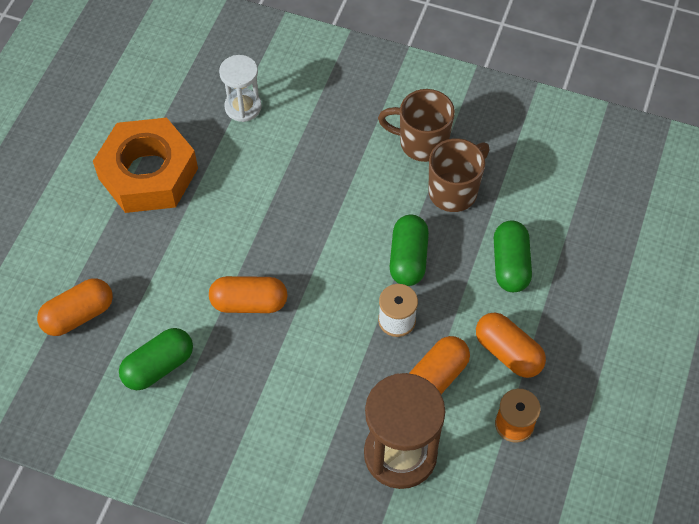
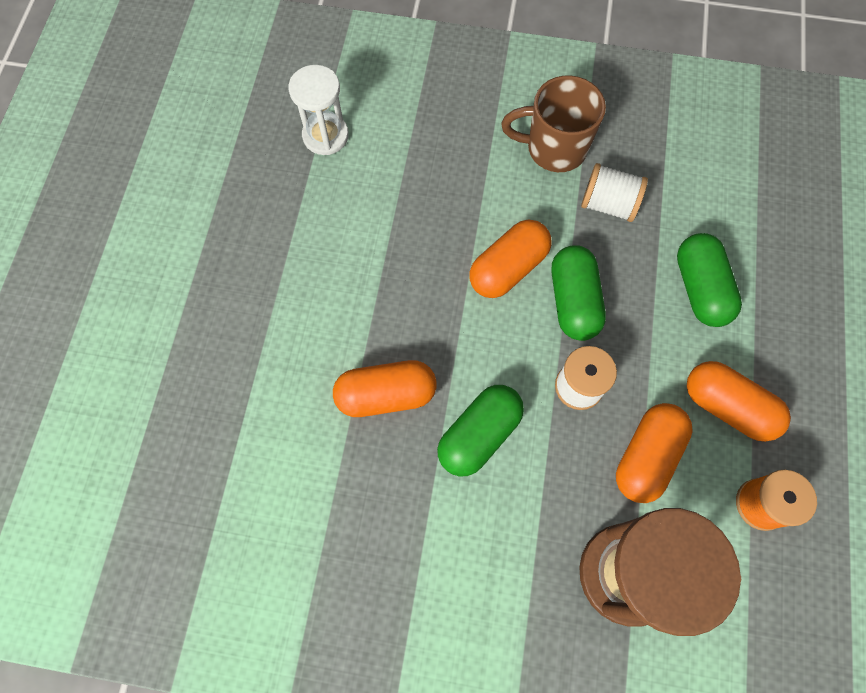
camera: 10 degrees left, 10 degrees up
orange capsule [37,278,113,336] -> orange capsule moved to [470,219,552,298]
orange nut [93,118,198,213] -> none
green capsule [119,328,193,390] -> green capsule moved to [437,385,524,477]
brown mug [429,138,489,212] -> white spool [581,163,648,222]

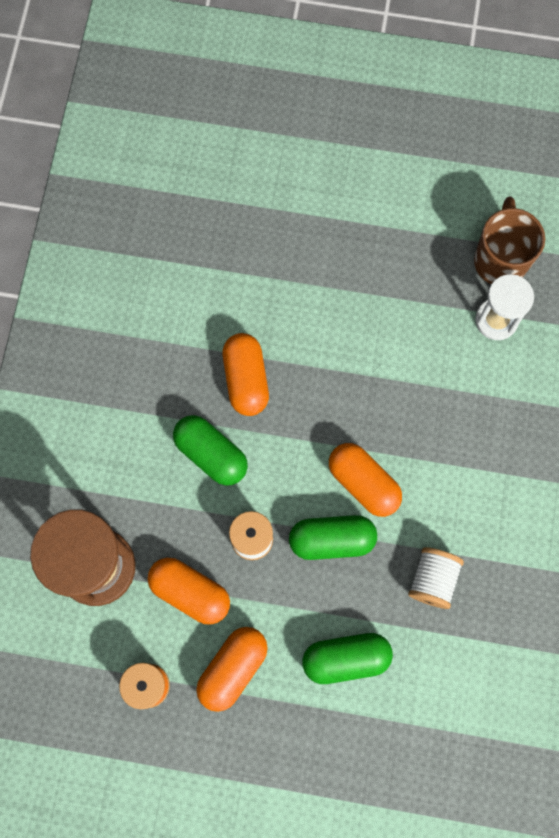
camera: 90 degrees right, 5 degrees up
brown mug [501,75,606,172] -> brown mug moved to [474,196,545,284]

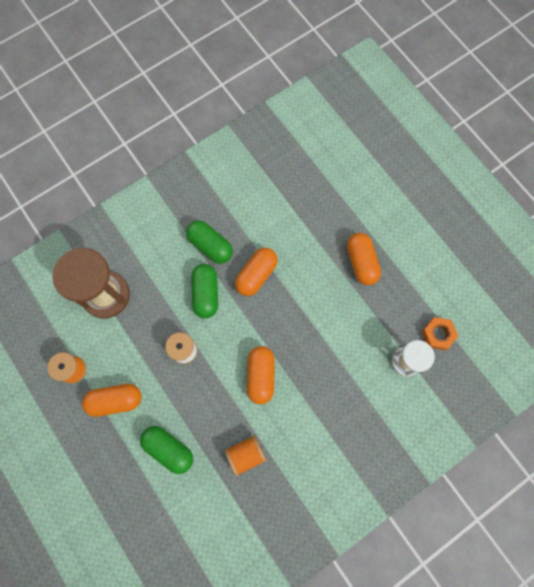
camera: 45 degrees right, 0 degrees up
orange capsule [147,558,230,625] -> orange capsule moved to [347,233,381,285]
green capsule [289,515,377,560] -> green capsule moved to [186,220,233,264]
white spool [408,547,464,609] -> orange spool [225,435,267,476]
brown mug [474,196,545,284] -> orange nut [422,317,458,350]

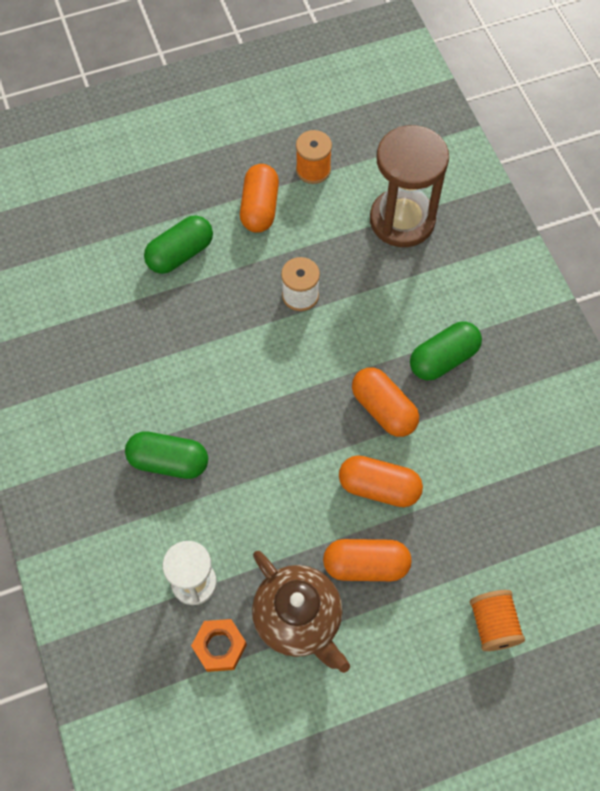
camera: 105 degrees right, 10 degrees down
green capsule [191,264,218,318] -> green capsule moved to [125,431,208,479]
orange spool [225,435,267,476] -> orange spool moved to [470,590,525,651]
orange capsule [247,346,275,404] -> orange capsule moved to [339,455,423,507]
none -> brown teapot [252,551,350,673]

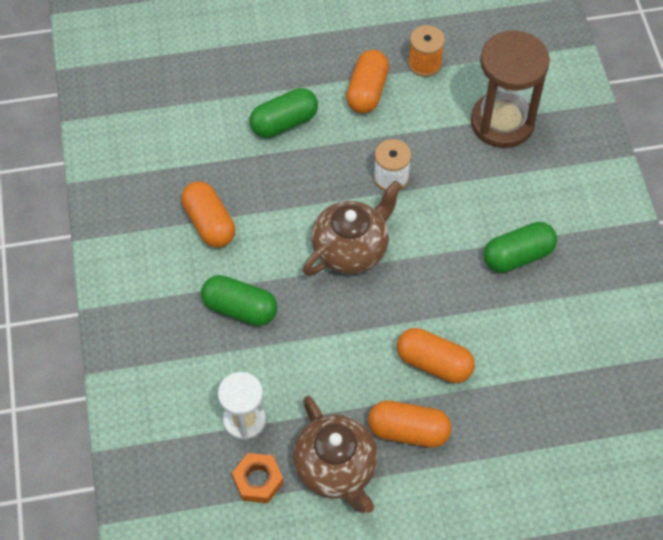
camera: 10 degrees right, 5 degrees down
orange capsule [352,367,419,437] -> orange capsule moved to [181,181,235,248]
orange spool [470,590,525,651] -> none
none -> brown teapot [303,181,402,276]

